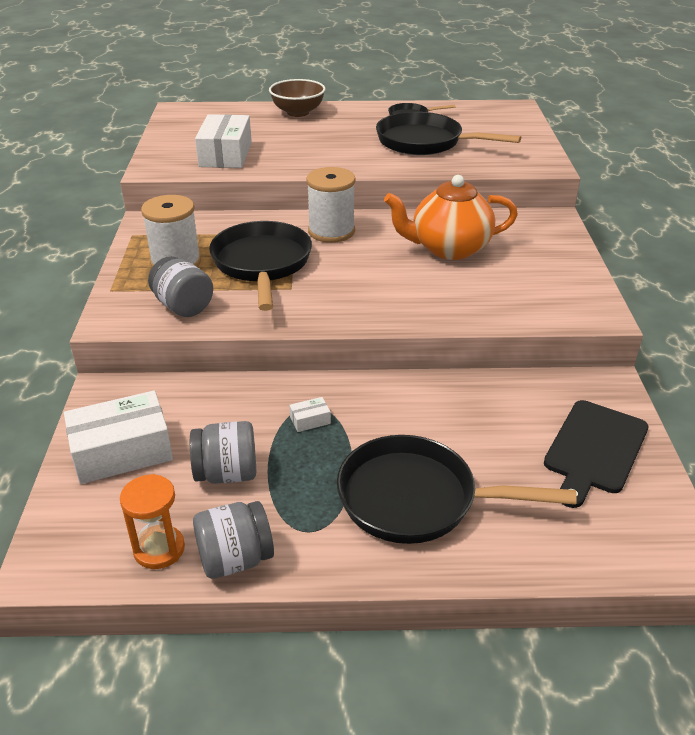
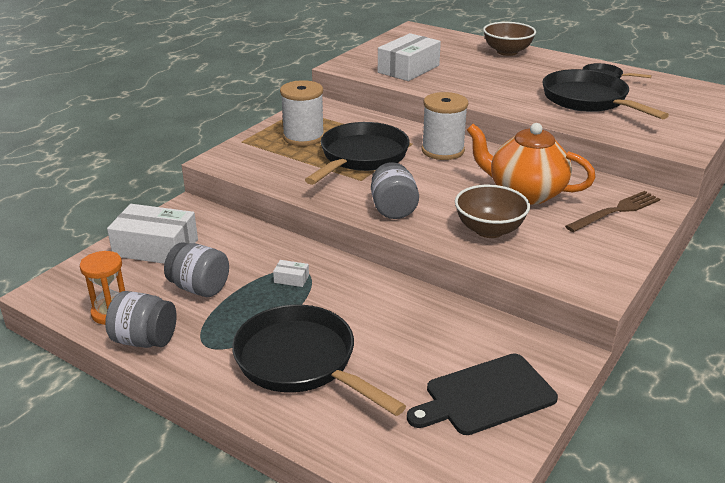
camera: 35 degrees right, 5 degrees down
grey jar [148,256,213,317] -> grey jar moved to [371,162,419,219]
none -> brown bowl [455,185,530,238]
none -> brown fork [565,191,660,232]

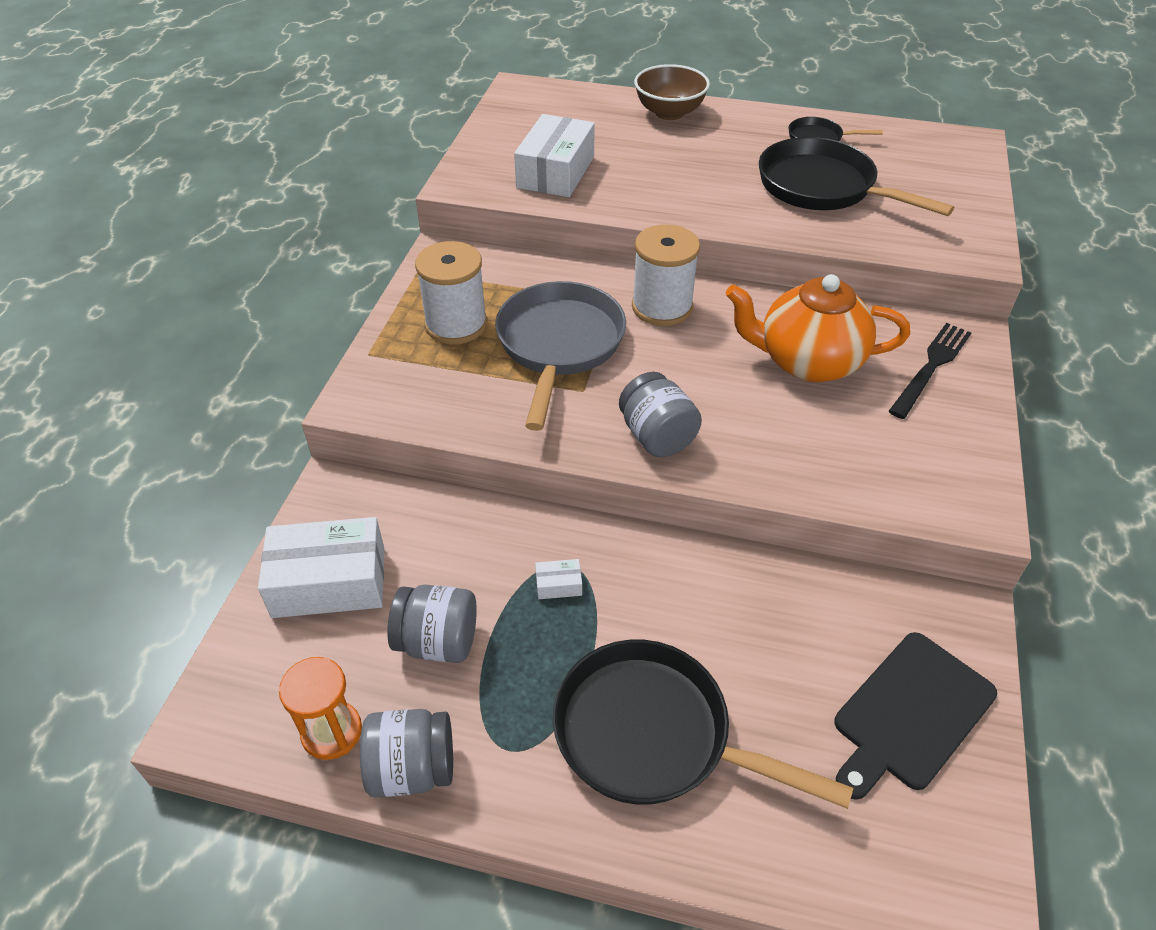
camera: 20 degrees left, 15 degrees up
black pan [305,122,410,185] -> grey pan [495,281,626,431]
brown bowl [455,185,530,238] -> none
brown fork [565,191,660,232] -> black fork [889,323,971,419]

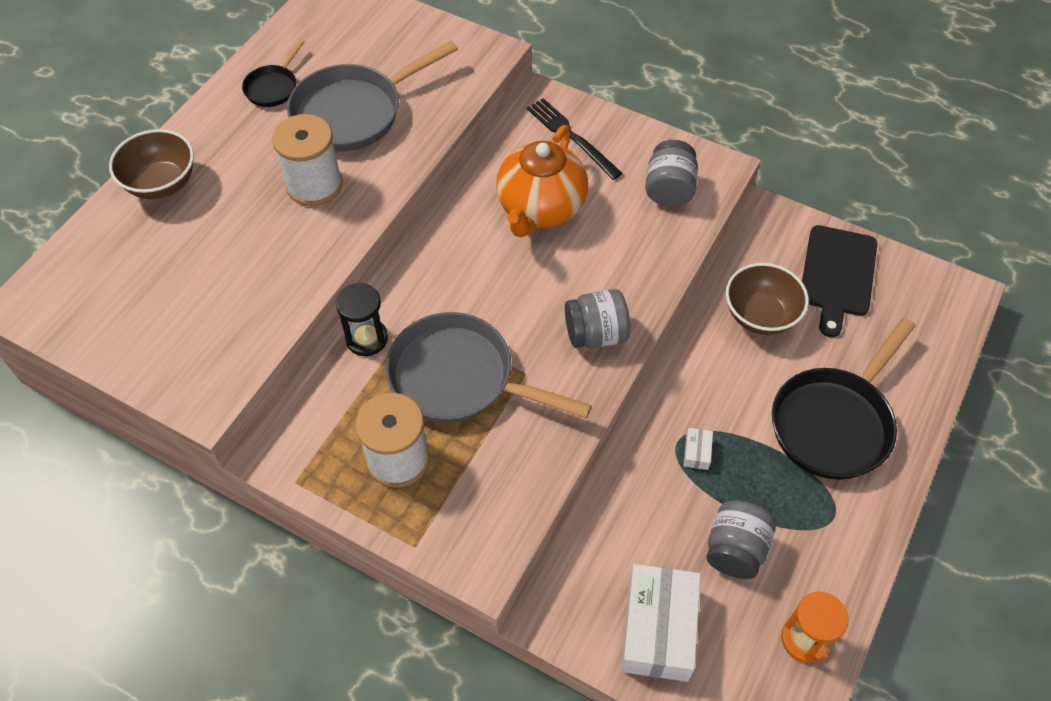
camera: 75 degrees left, 10 degrees up
grey jar [360,709,453,797] -> grey jar moved to [645,140,698,207]
white box [514,114,595,197] -> none
white spool [632,224,700,326] -> white spool moved to [272,114,343,206]
black pan [759,137,954,216] -> grey pan [287,41,458,151]
black cutting board [834,632,997,800] -> black cutting board turned 45 degrees clockwise [802,225,877,337]
none -> black hourglass [336,282,388,356]
none -> brown bowl [726,263,809,335]

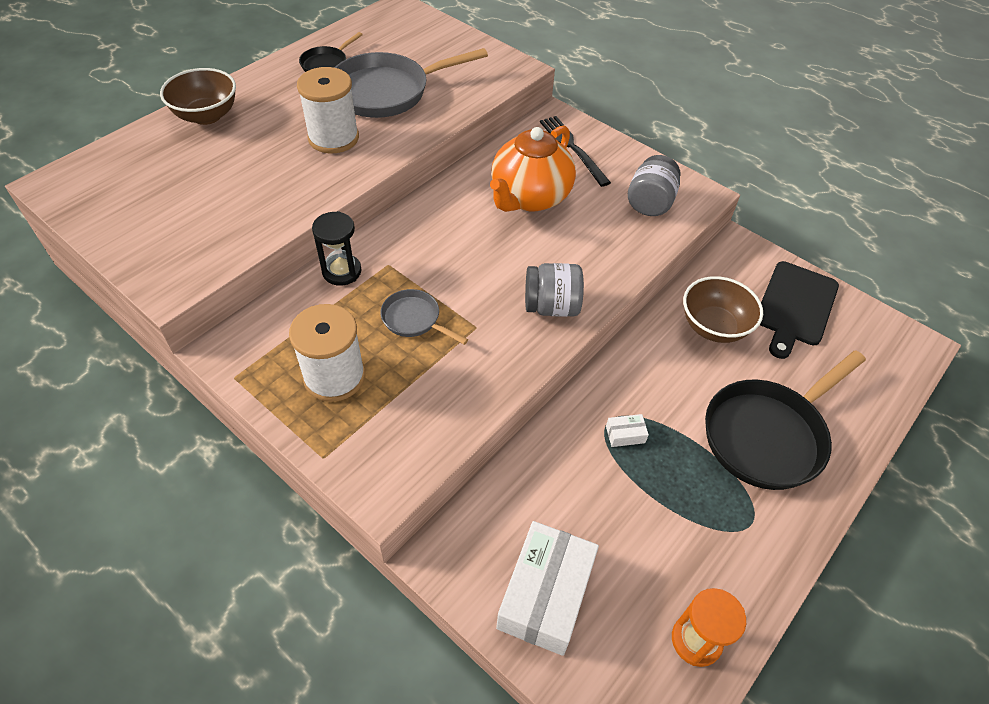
camera: 10 degrees right, 5 degrees down
grey pan [386,312,592,423] -> grey pan [380,289,468,345], size x0.50
white box [684,428,713,470] -> white box turned 60 degrees clockwise [606,414,649,447]
grey jar [706,500,776,579] -> none

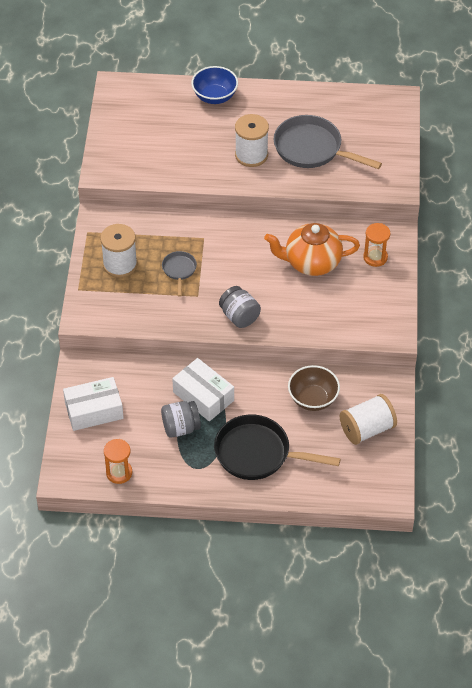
camera: 55 degrees right, 0 degrees up
brown bowl [160,68,236,125] -> blue bowl [191,66,238,104]
black pan [299,32,363,72] -> none
black hourglass [312,211,362,286] -> none
black fork [540,116,611,187] -> orange hourglass [363,223,391,267]
white box [606,414,649,447] -> white box [172,358,234,421], size x2.46
grey jar [628,155,680,216] -> grey jar moved to [161,401,201,438]
black cutting board [760,261,839,359] -> white spool [340,394,397,445]

